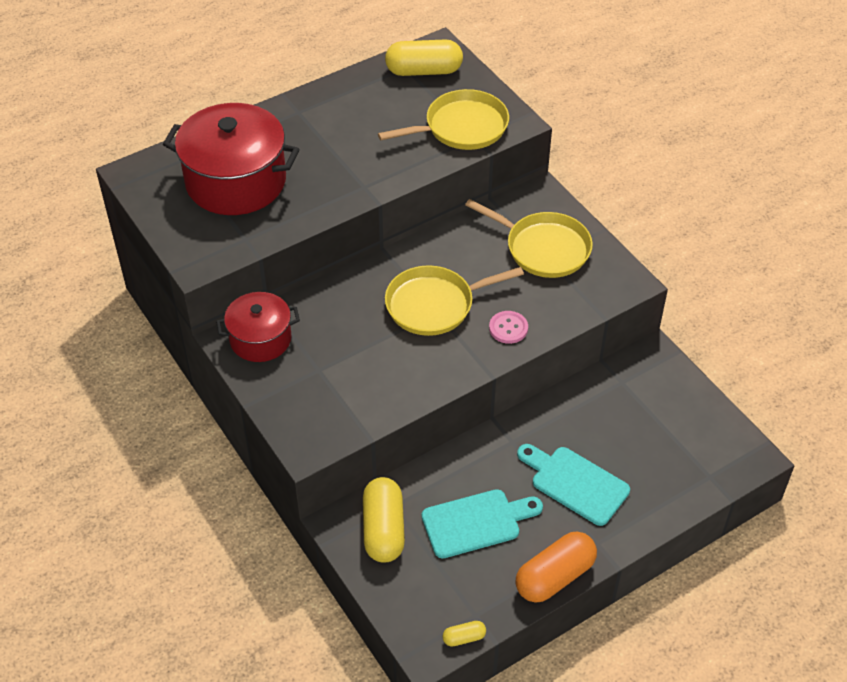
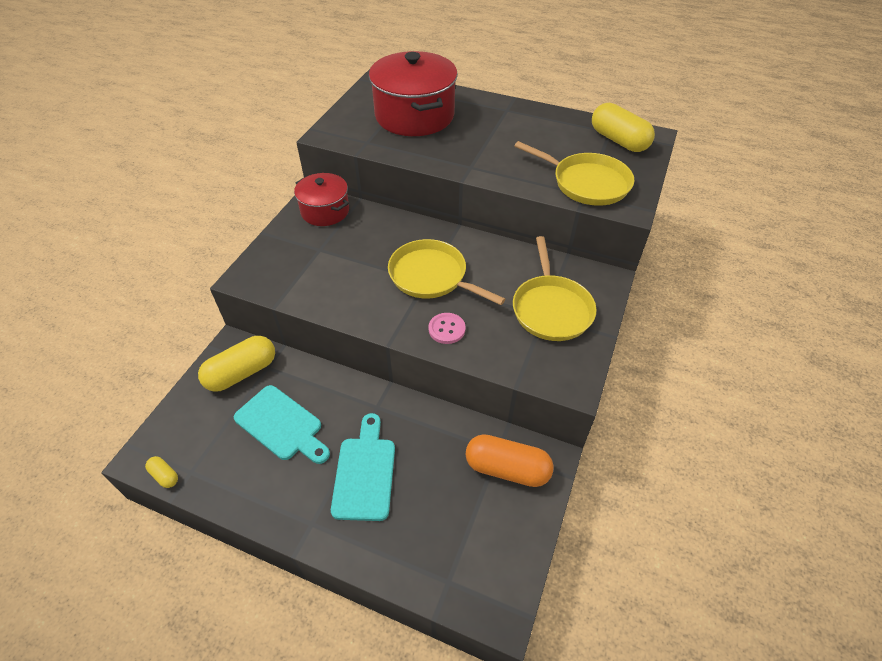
camera: 55 degrees right, 0 degrees up
orange capsule [516,532,597,603] -> orange capsule moved to [465,434,554,487]

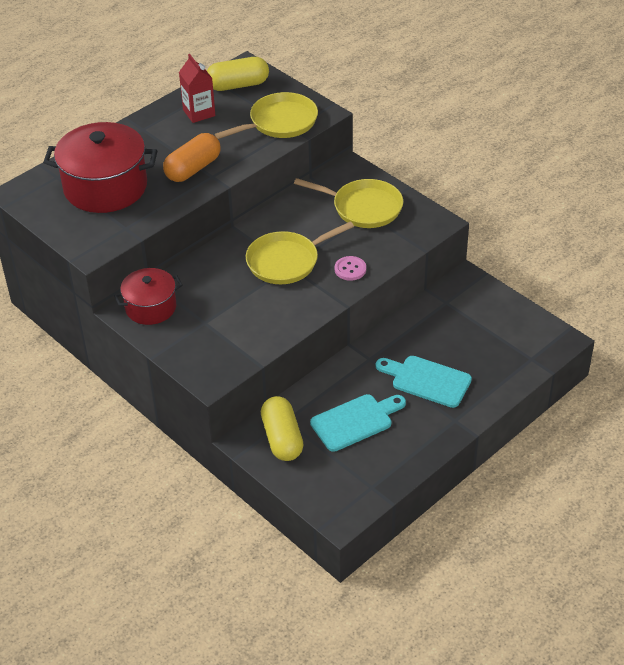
camera: 65 degrees left, 5 degrees down
yellow capsule [145,456,178,488] -> none
orange capsule [465,434,554,487] -> orange capsule moved to [163,133,221,182]
none -> red carton [179,54,215,123]

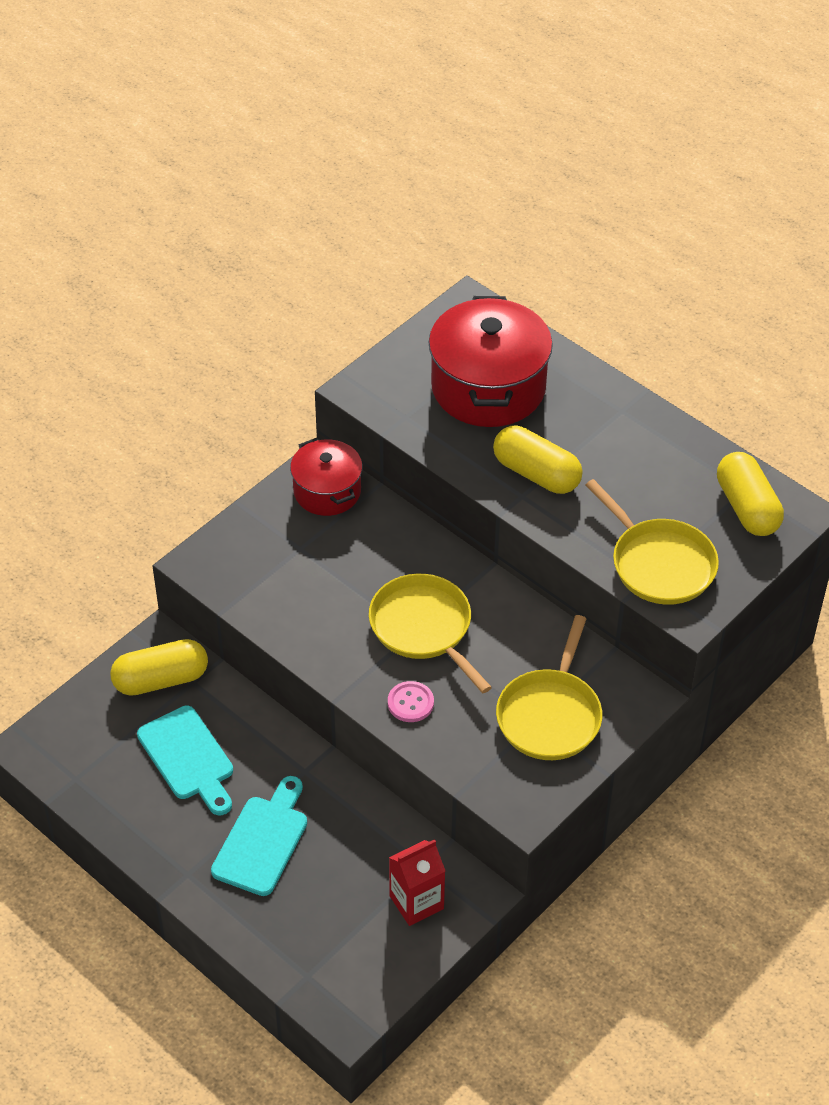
camera: 85 degrees right, 5 degrees up
orange capsule [163,133,221,182] -> yellow capsule [493,426,583,494]
red carton [179,54,215,123] -> red carton moved to [389,839,445,926]

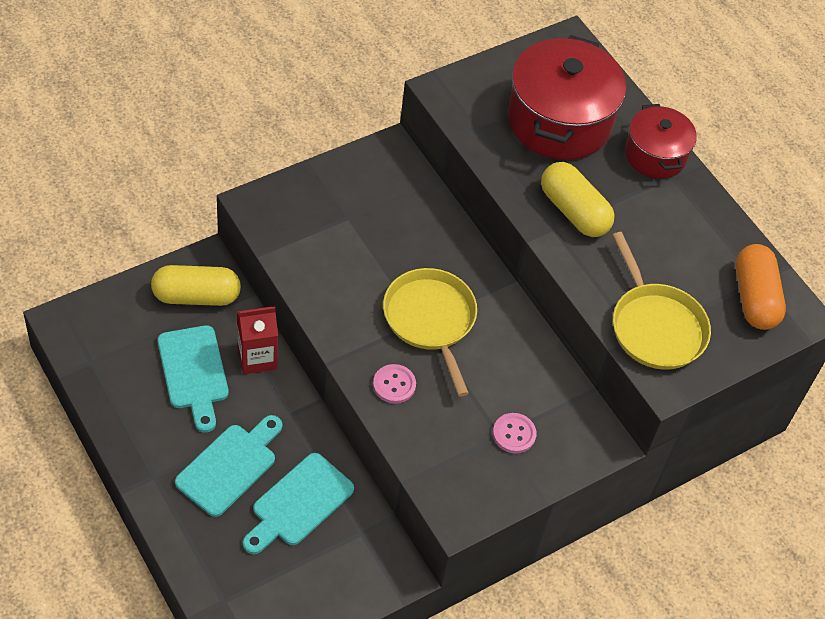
camera: 10 degrees right, 5 degrees up
red pot [290,438,363,516] -> red pot moved to [625,104,697,179]
red carton [389,839,445,926] -> red carton moved to [237,306,278,374]
yellow pan [496,615,602,760] -> pink button [493,413,537,453]
yellow capsule [717,452,784,536] -> orange capsule [736,244,786,330]
none -> turquoise cutting board [243,453,354,554]

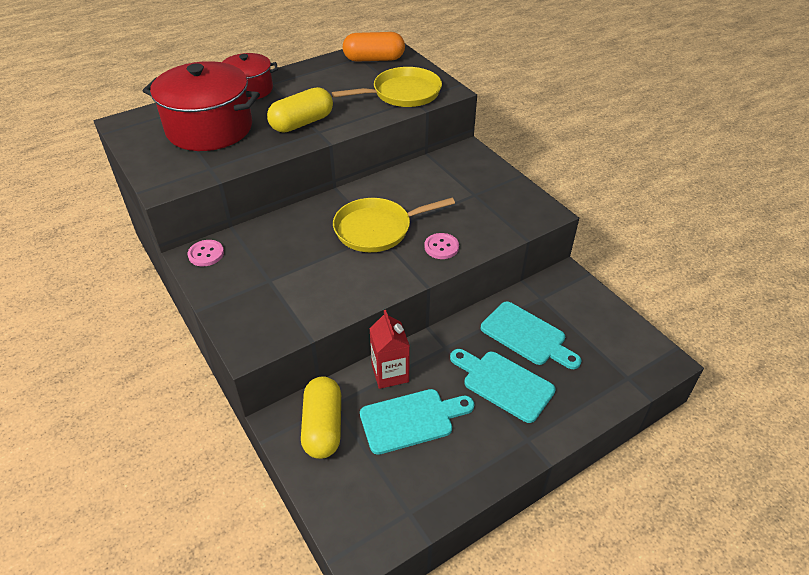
camera: 85 degrees left, 10 degrees down
pink button [493,413,537,453] -> pink button moved to [188,240,224,266]

